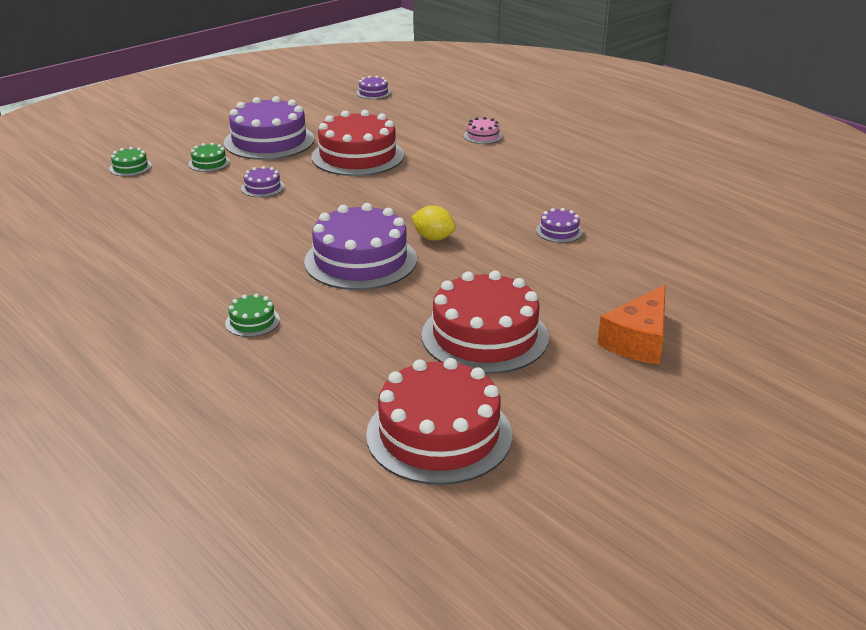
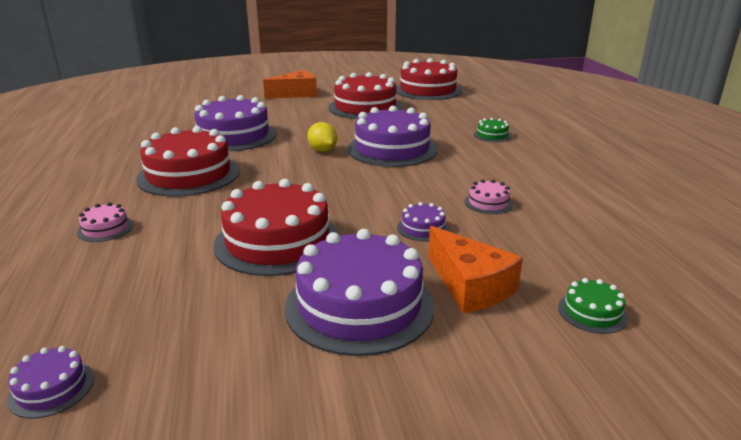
camera: 150 degrees left, 5 degrees down
green cake [189,143,230,172] -> orange cheese [428,226,523,314]
purple cake [536,208,583,243] -> purple cake [194,95,277,152], size x2.30
none -> red cake [136,126,240,197]
none -> pink cake [465,179,513,214]

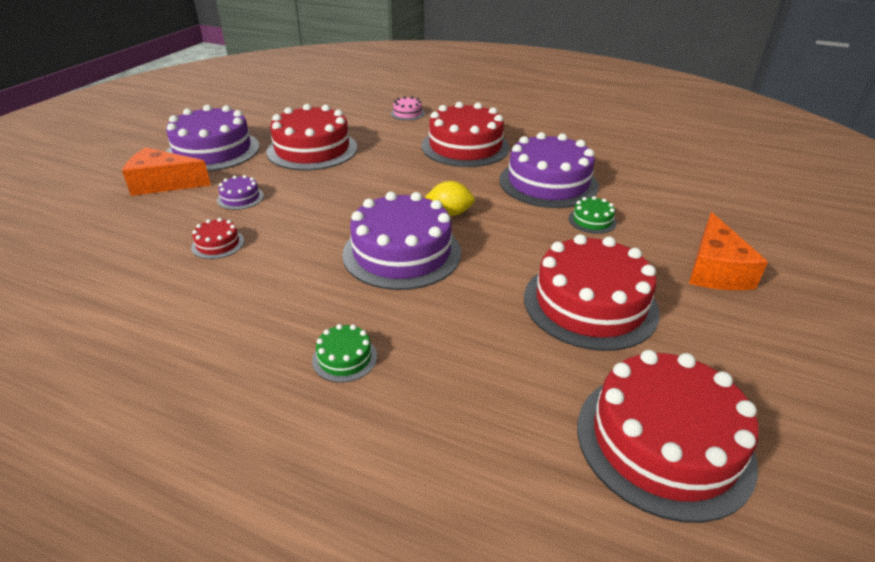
camera: 125 degrees right, 10 degrees up
purple cake [7,346,94,419] -> none
pink cake [465,179,513,214] -> red cake [191,218,244,259]
green cake [558,278,628,334] -> green cake moved to [569,196,617,234]

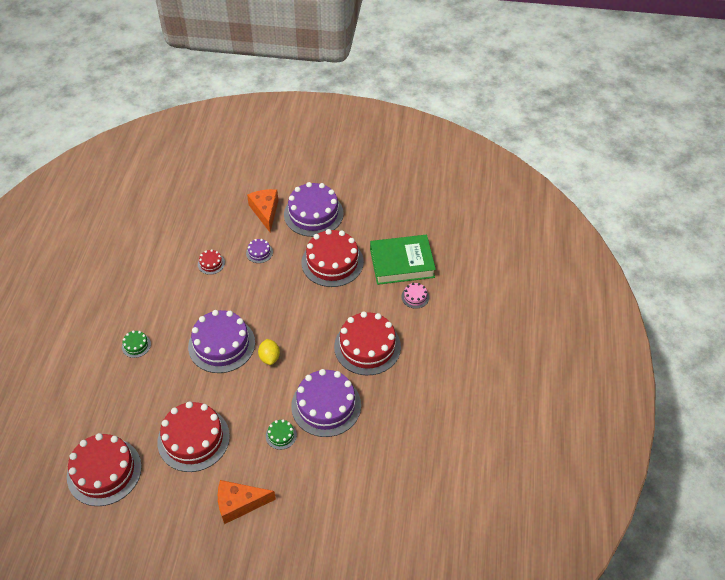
camera: 75 degrees right, 15 degrees up
none -> green book [370,235,436,285]

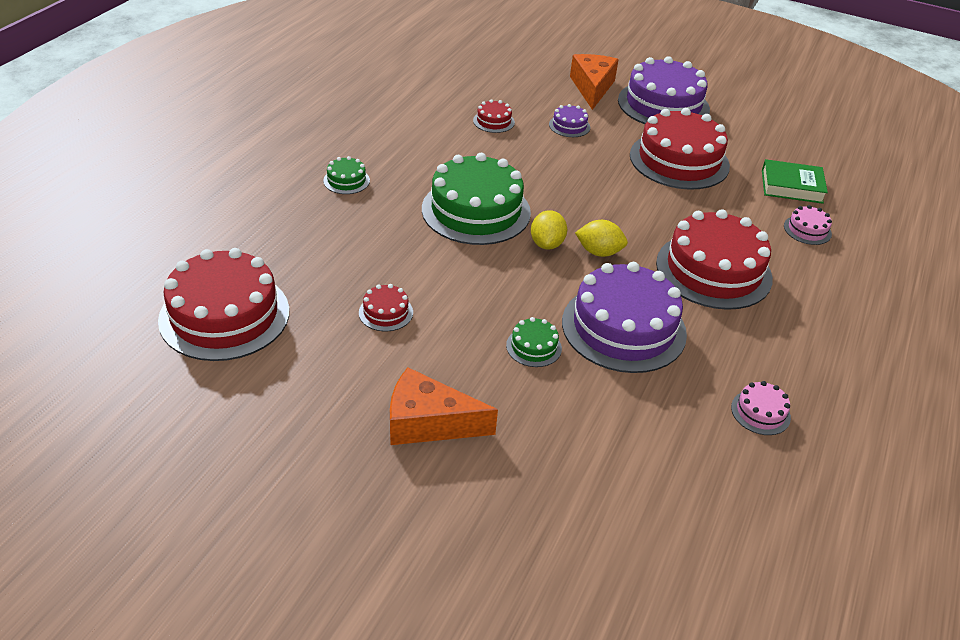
camera: 15 degrees right, 10 degrees down
red cake [157,401,230,472] -> red cake [359,284,413,331], size x0.43
purple cake [188,310,255,373] -> green cake [422,153,531,245]
green book [370,235,436,285] -> green book [762,159,828,204], size x0.61
none -> yellow lemon [575,220,628,257]
none -> pink cake [731,381,791,435]

